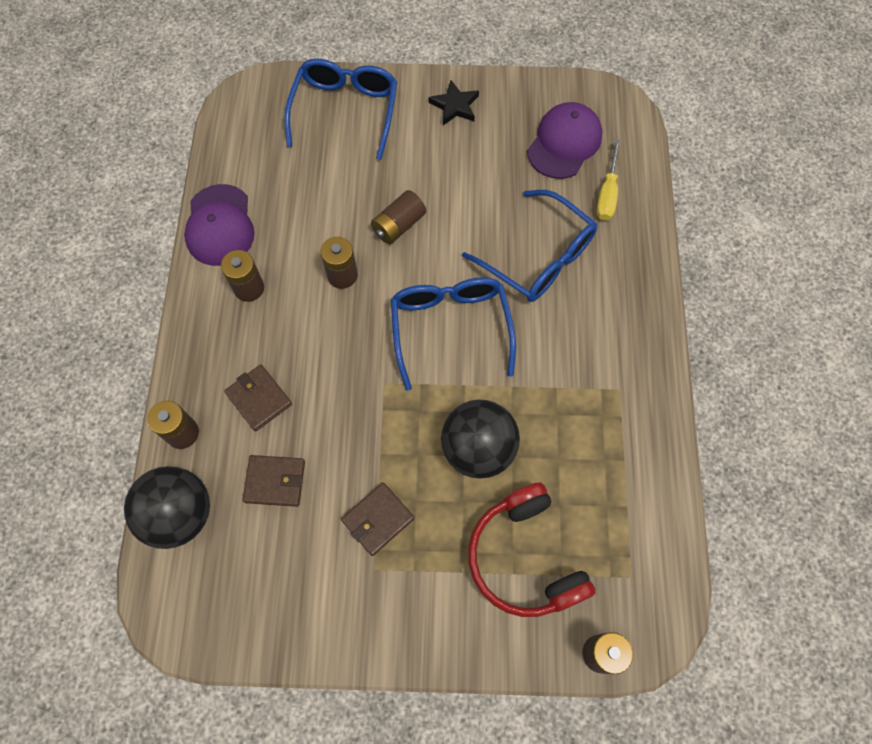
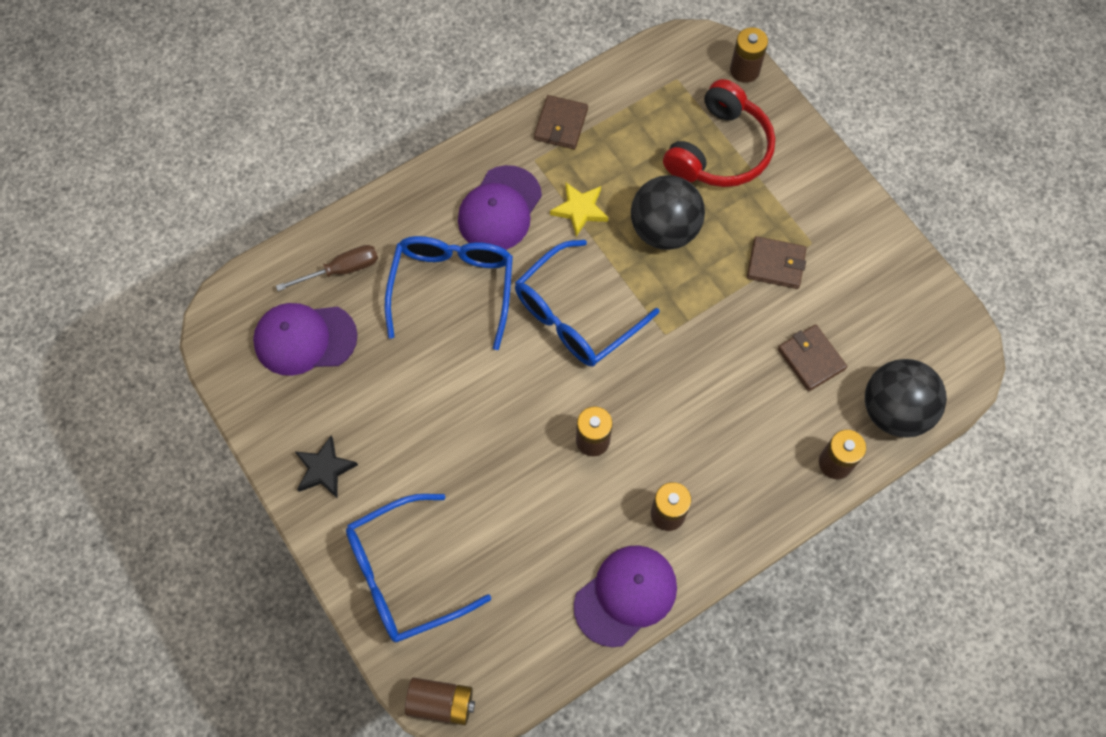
camera: 125 degrees left, 0 degrees up
brown wallet [224,365,292,432] -> brown wallet moved to [534,95,588,149]
brown battery [371,190,426,244] -> brown battery moved to [405,678,475,725]
yellow screwdriver [596,140,620,221] -> brown screwdriver [276,245,378,291]
none -> purple cap [458,165,542,250]
none -> yellow star [550,182,608,237]

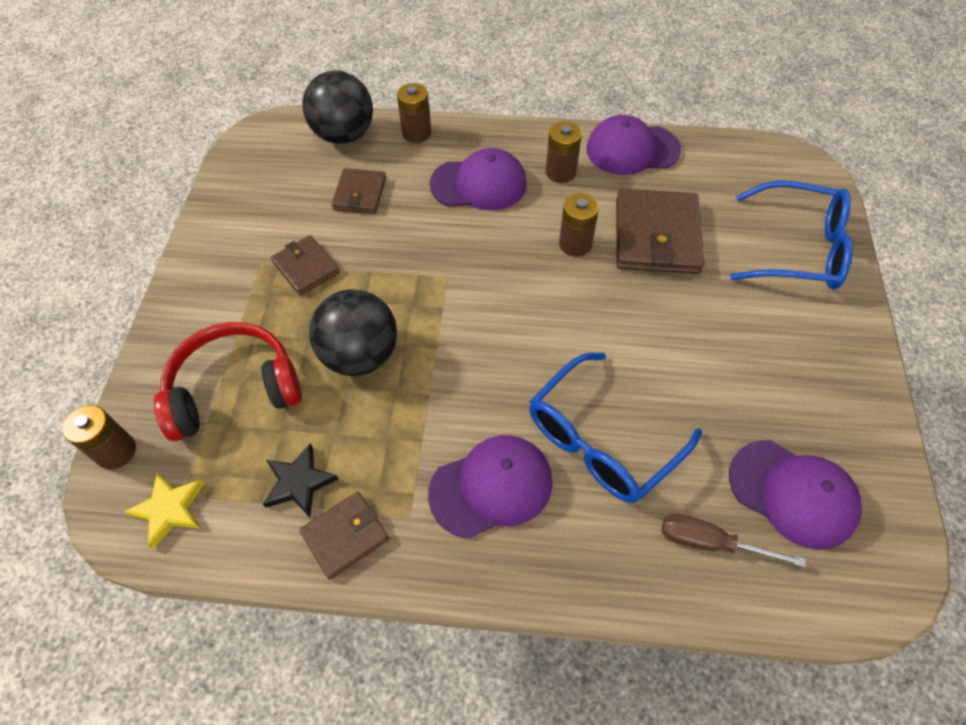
camera: 140 degrees left, 10 degrees down
black star [295,436,358,499] -> black star moved to [263,443,339,518]
brown battery [405,678,475,725] -> none
blue glasses [515,240,659,366] -> none
yellow star [550,182,608,237] -> yellow star moved to [124,473,204,549]
none -> purple cap [430,148,527,211]
none -> brown wallet [616,189,704,274]

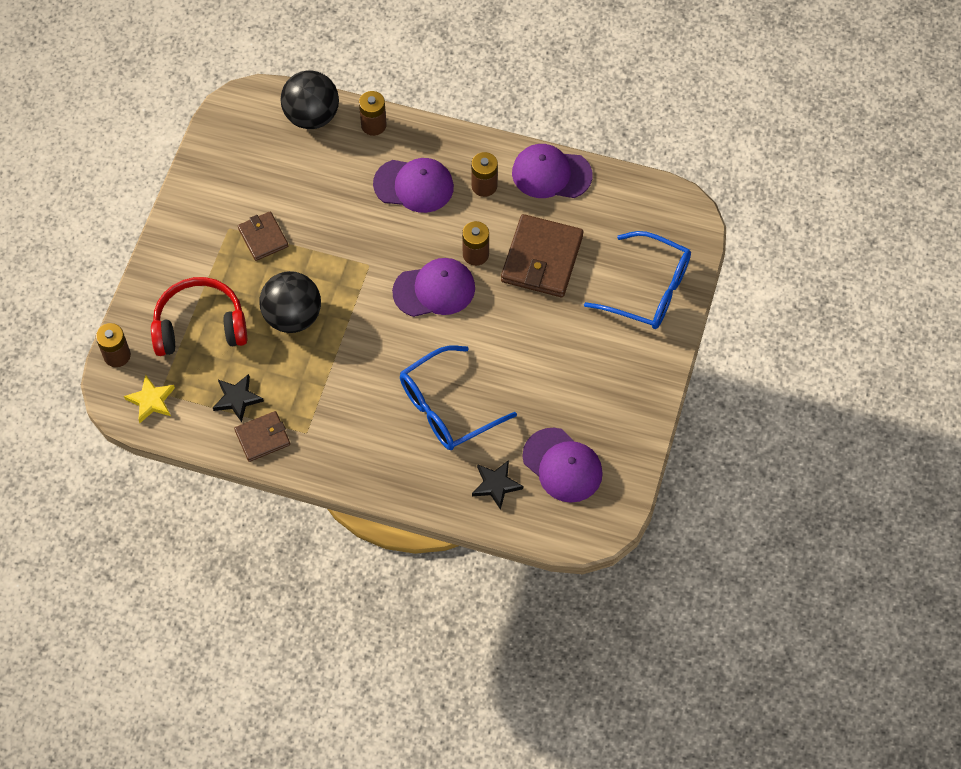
camera: 10 degrees right, 5 degrees up
brown wallet [332,168,386,214] -> none
purple cap [428,435,552,538] -> purple cap moved to [392,258,475,317]
brown screwdriver [662,514,806,568] -> black star [472,460,523,510]

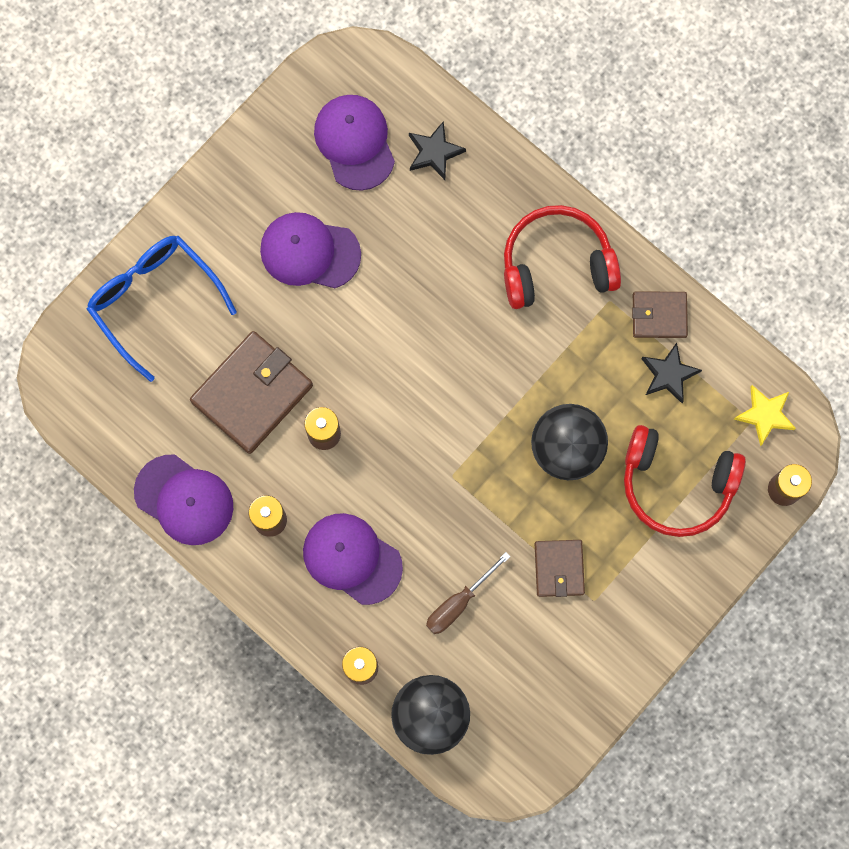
camera: 155 degrees left, 15 degrees up
purple cap [392,258,475,317] -> purple cap moved to [260,212,361,288]
blue glasses [400,345,517,450] -> none
none -> brown screwdriver [426,552,510,634]
none -> red headphones [504,205,621,309]

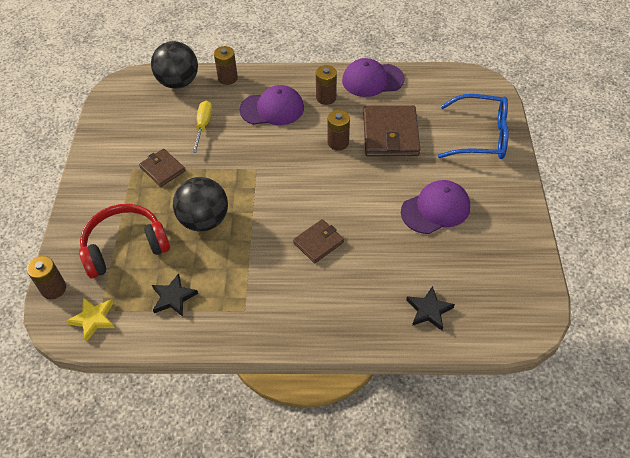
camera: 140 degrees right, 25 degrees down
purple cap [314,95,395,190] -> none
brown screwdriver [426,552,510,634] -> yellow screwdriver [192,101,212,153]
red headphones [504,205,621,309] -> none
brown wallet [632,291,688,338] -> brown wallet moved to [293,219,344,263]

